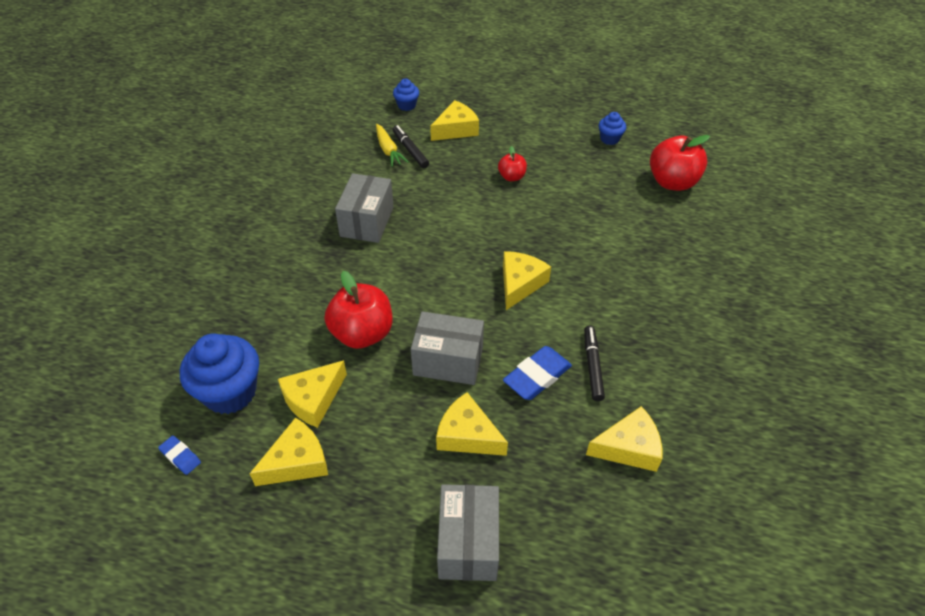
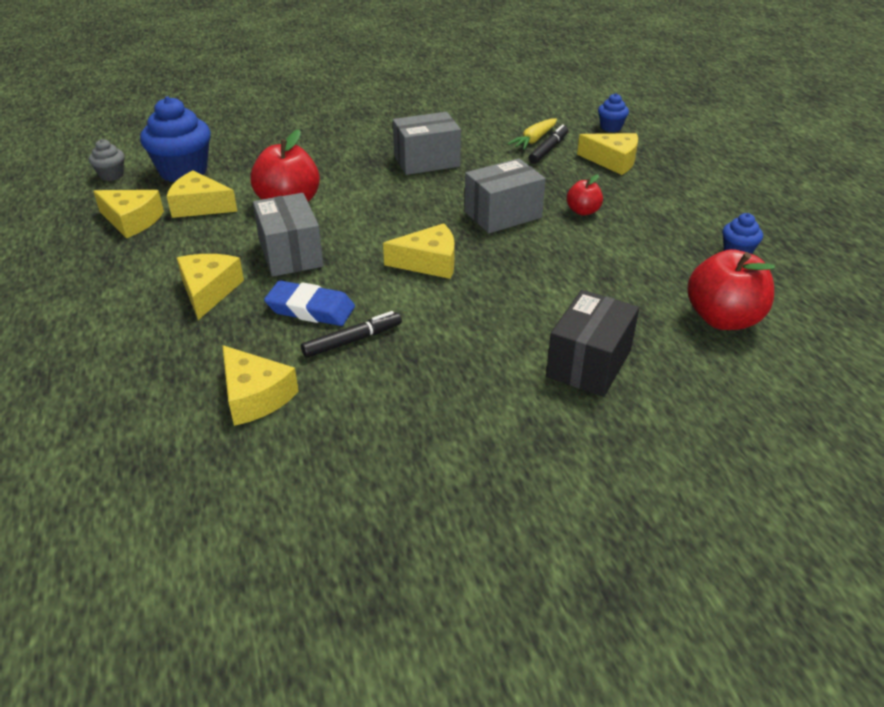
camera: 60 degrees right, 10 degrees down
blue eraser [158,435,201,475] -> grey cupcake [89,139,124,181]
grey box [437,484,499,581] -> grey box moved to [464,158,546,233]
none -> black box [546,290,639,397]

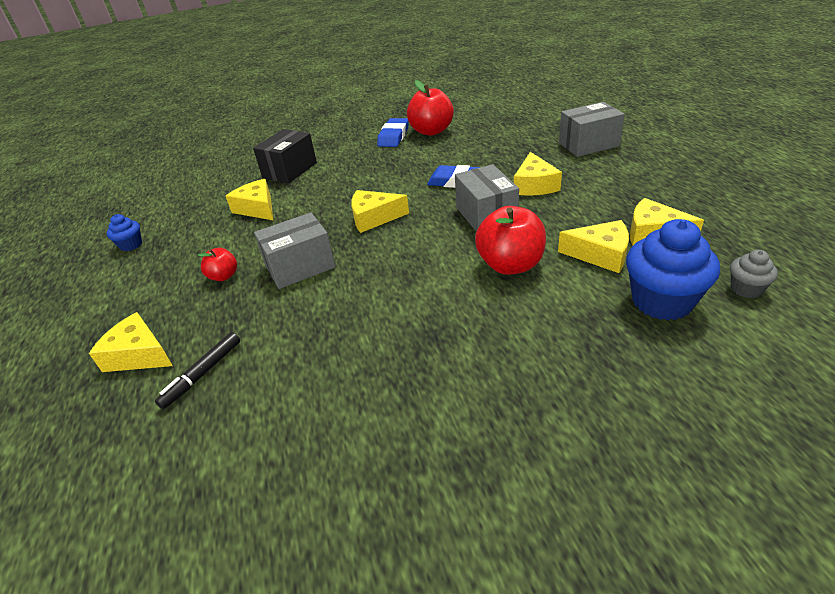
camera: 175 degrees left, 0 degrees up
yellow cheese [222,345,299,426] -> yellow cheese moved to [226,179,273,220]
black marker [301,311,402,358] -> none
grey box [393,112,461,175] -> grey box moved to [559,102,625,157]
yellow carrot [507,118,557,150] -> none
blue cupcake [598,93,629,132] -> none
red apple [687,249,775,330] -> red apple moved to [407,80,454,136]
none -> blue eraser [377,118,409,147]

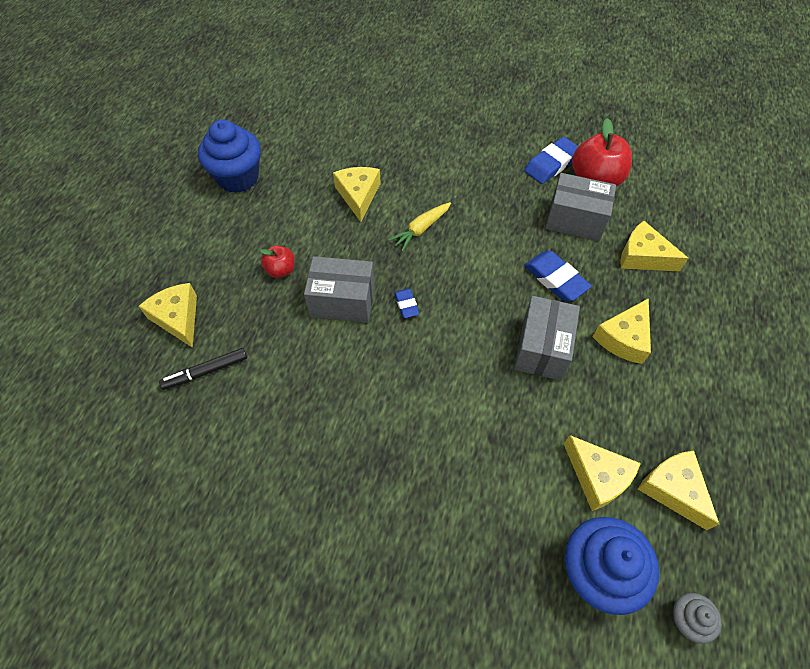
camera: 30 degrees right, 20 degrees up
blue cupcake [107,214,142,251] -> blue cupcake [198,119,261,193], size x2.00
black box [253,129,317,183] -> none
yellow cheese [351,190,409,233] -> yellow cheese moved to [621,221,688,272]
red apple [475,206,546,275] -> none
grey box [559,102,625,157] -> grey box moved to [545,173,616,241]
none -> yellow carrot [388,202,451,252]
none -> blue eraser [394,289,419,318]

